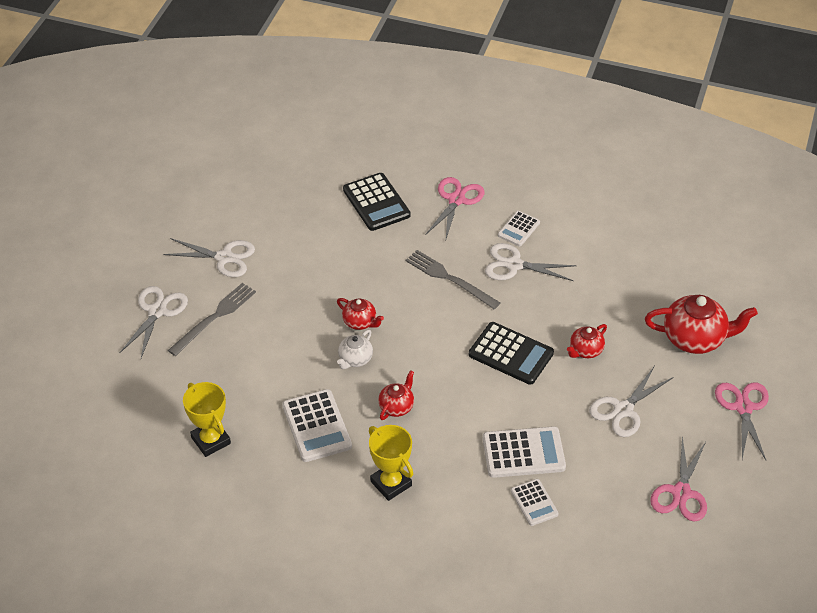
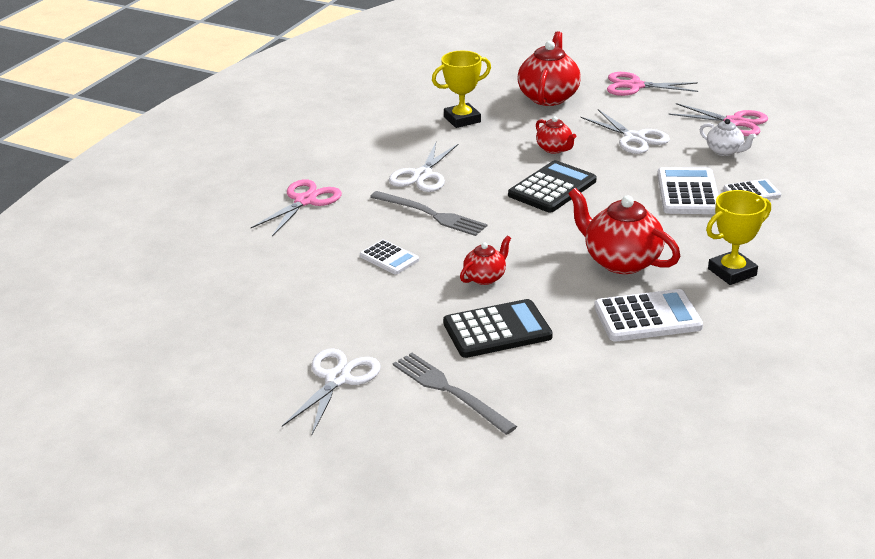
camera: 80 degrees left, 15 degrees down
white scissors [120,286,188,358] -> none
yellow trophy [183,382,231,457] -> yellow trophy moved to [432,51,491,128]
white teapot [337,330,373,369] -> white teapot moved to [699,119,756,156]
black calculator [343,173,411,231] -> black calculator moved to [443,299,553,358]
red teapot [378,370,414,420] -> red teapot [568,188,680,274], size x1.85
grey fork [406,250,500,309] -> grey fork turned 105 degrees counterclockwise [370,191,487,236]
pink scissors [425,177,485,239] -> pink scissors turned 90 degrees clockwise [251,179,342,236]
white calculator [498,211,540,246] -> white calculator moved to [360,239,419,274]

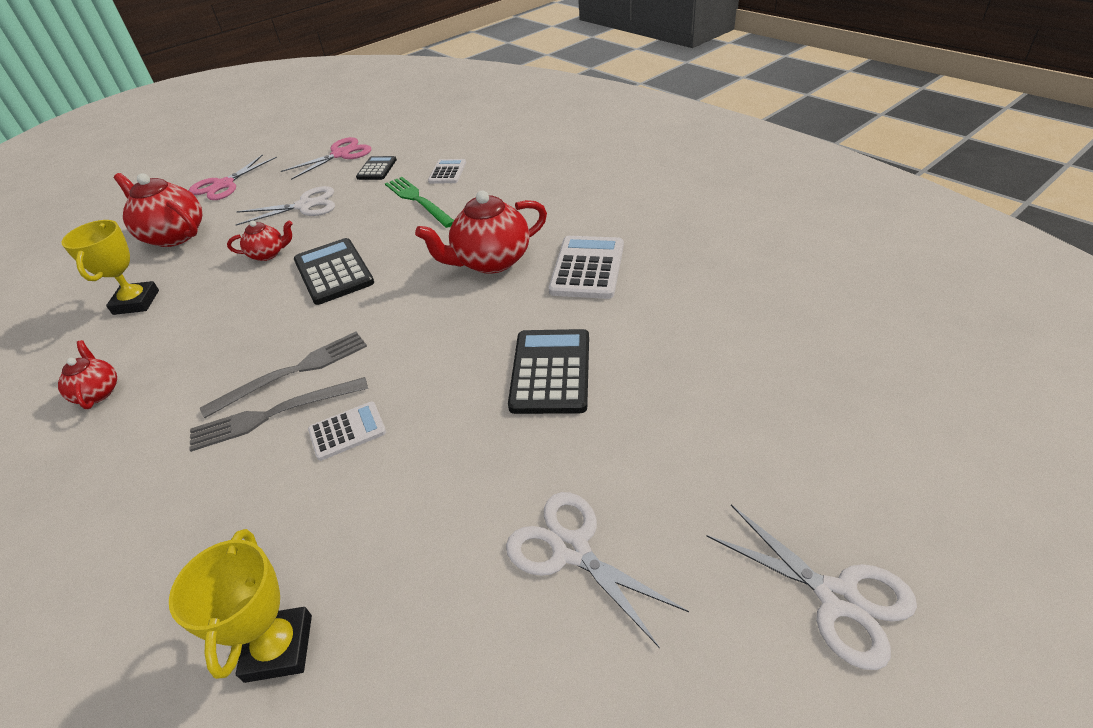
camera: 65 degrees left, 10 degrees up
pink scissors [251,179,342,236] -> none
white scissors [389,142,458,192] -> white scissors moved to [707,504,917,670]
grey fork [393,353,517,435] -> grey fork moved to [189,377,368,452]
red teapot [460,236,511,285] -> red teapot moved to [58,340,117,409]
white calculator [657,167,718,214] -> green fork [385,177,454,228]
white teapot [699,119,756,156] -> black calculator [356,156,397,180]
yellow trophy [706,190,771,285] -> yellow trophy moved to [169,529,312,683]

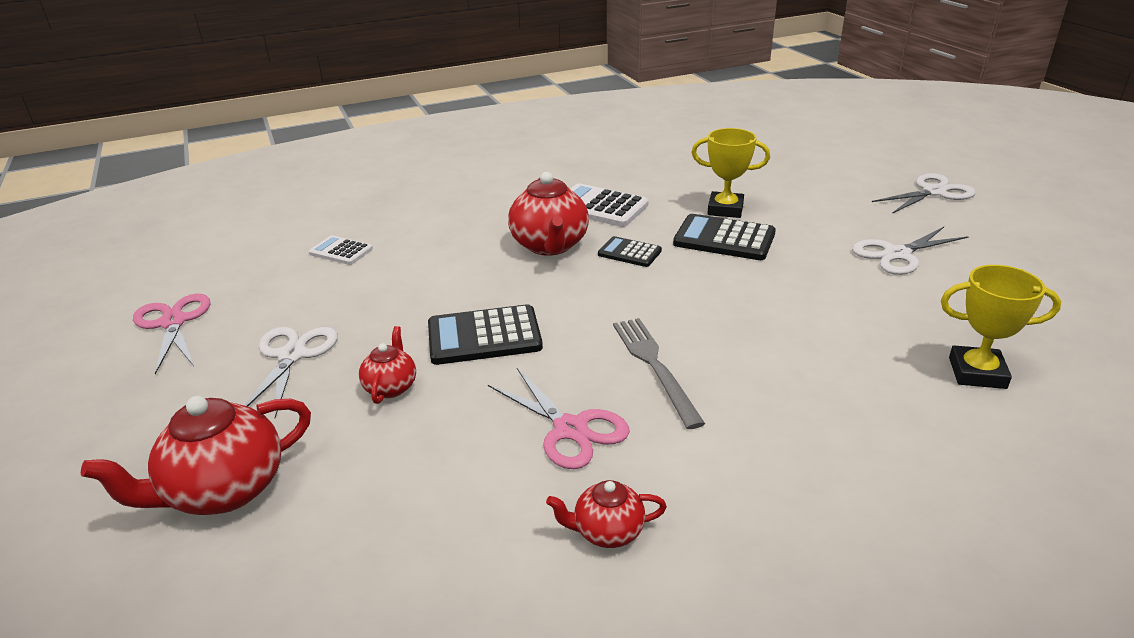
camera: 75 degrees left, 10 degrees down
yellow trophy [61,220,159,315] -> yellow trophy moved to [691,128,770,218]
pink scissors [189,154,277,200] -> pink scissors moved to [488,368,630,469]
grey fork [189,377,368,452] -> none
white calculator [308,402,386,461] -> none
black calculator [356,156,397,180] -> black calculator moved to [598,236,662,267]
green fork [385,177,454,228] -> none

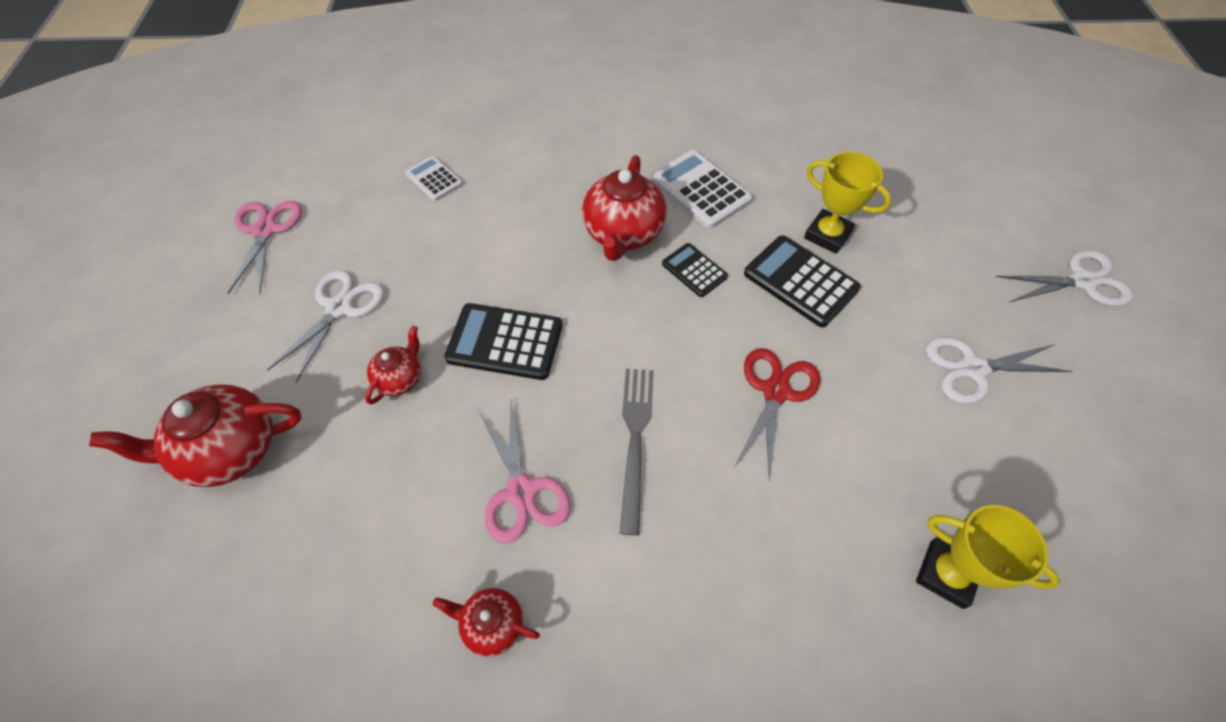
camera: 20 degrees right, 25 degrees up
none -> red scissors [735,348,821,481]

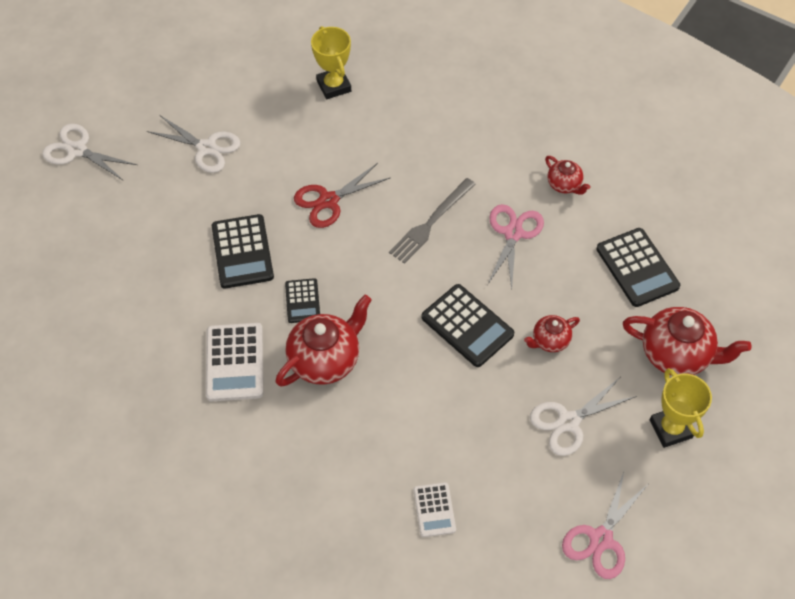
camera: 145 degrees left, 0 degrees up
yellow trophy [804,152,892,254] -> yellow trophy moved to [650,368,712,448]
none -> black calculator [596,228,680,307]

